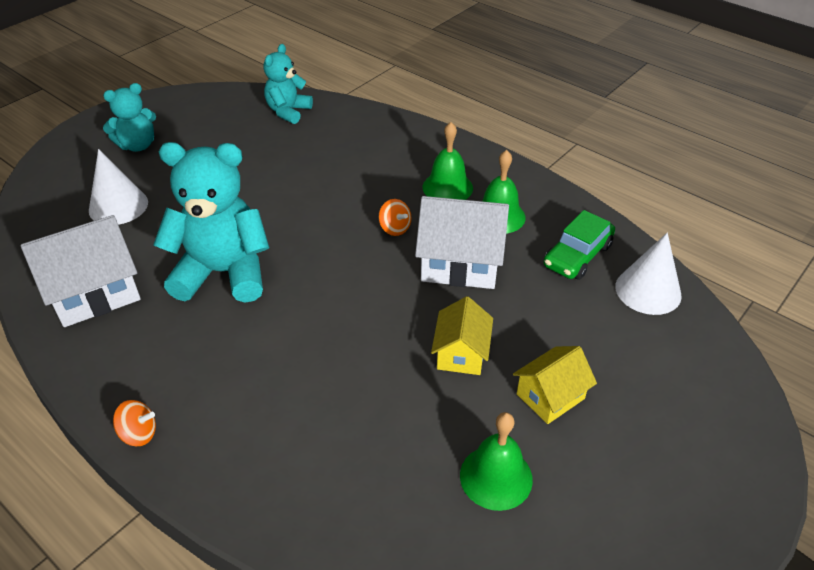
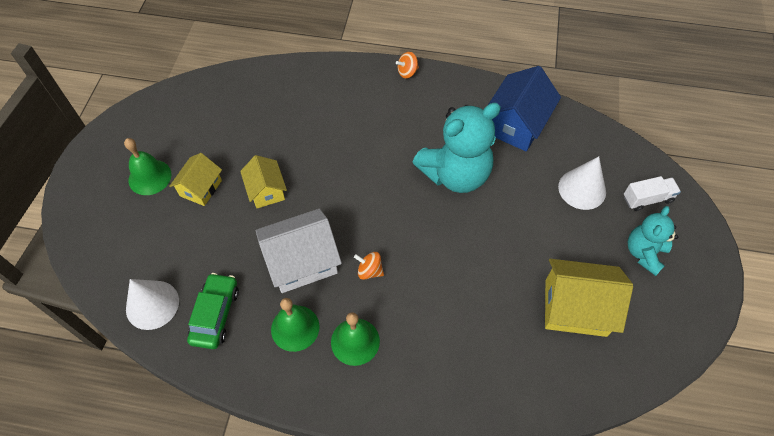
camera: 150 degrees right, 15 degrees up
white house [21,215,141,327] -> blue house [488,66,561,152]
turquoise teddy bear [264,44,313,124] -> none
green bell [460,412,533,511] -> green bell moved to [124,138,172,195]
none -> yellow house [545,259,633,337]
none -> white truck [624,176,681,211]

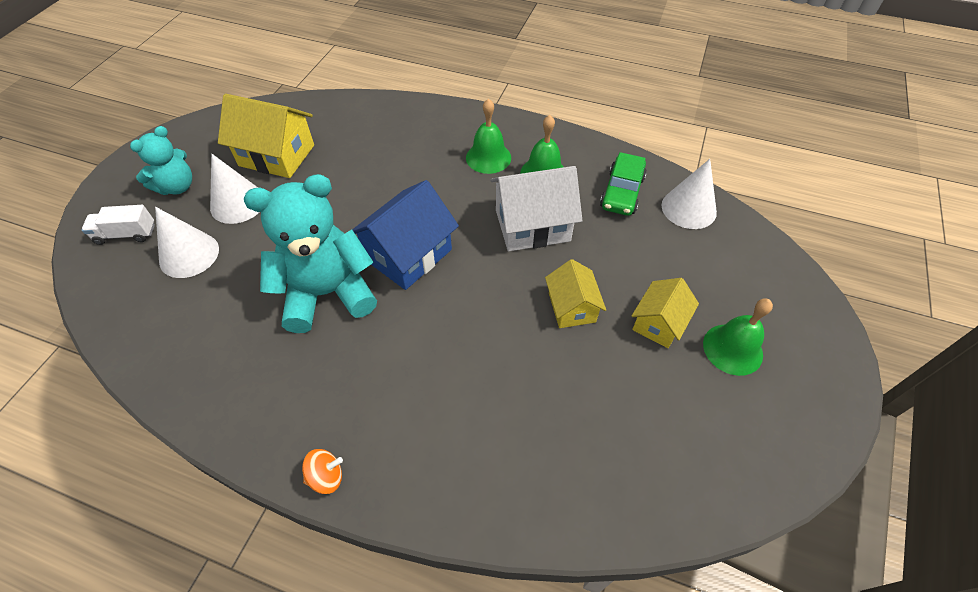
camera: 170 degrees left, 5 degrees down
orange spinning top [354,252,384,280] -> none
blue house [488,66,561,152] -> blue house moved to [352,180,459,290]
none -> white cone [210,154,259,224]

